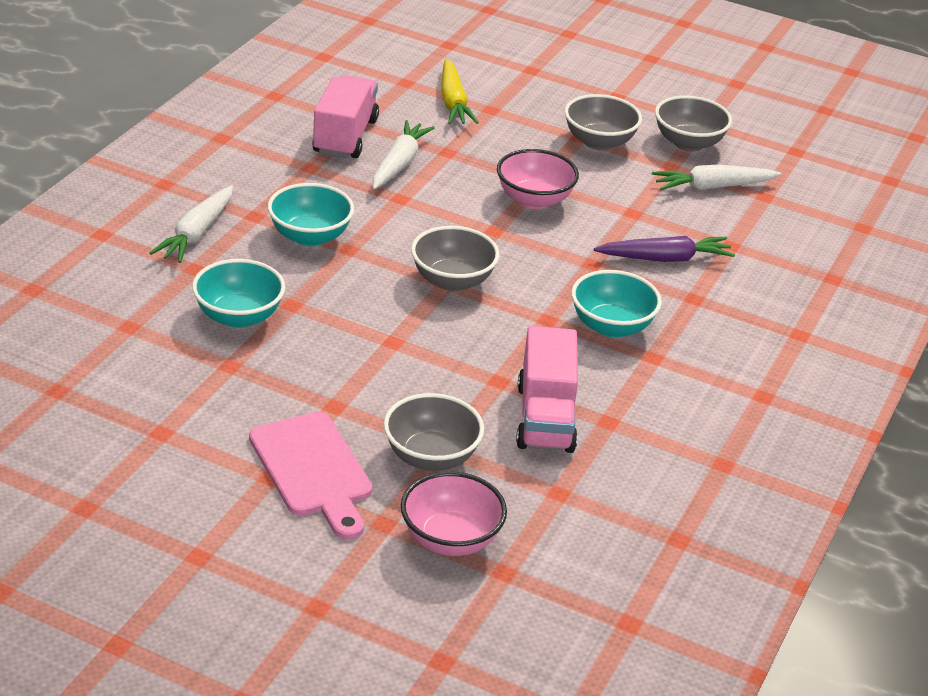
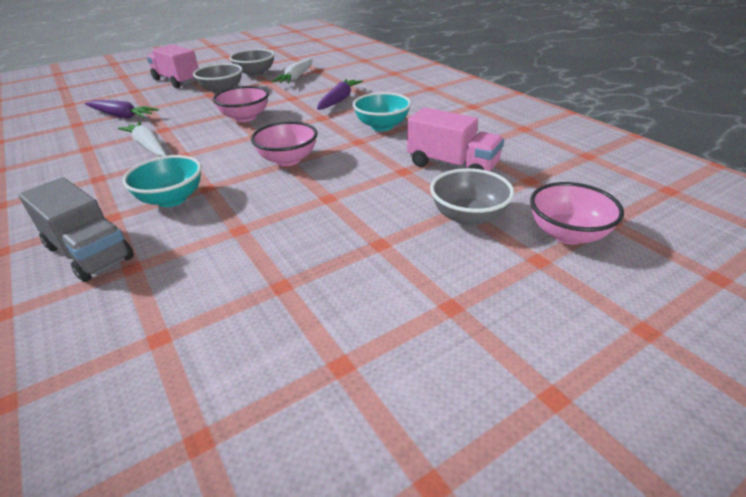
camera: 55 degrees left, 0 degrees up
white carrot [150,185,233,263] -> grey truck [19,177,134,282]
turquoise bowl [192,259,285,328] -> none
pink cutting board [249,412,372,540] -> none
pink truck [312,75,379,158] -> pink truck moved to [147,44,199,88]
grey bowl [411,226,500,291] -> pink bowl [251,121,318,166]
yellow carrot [441,59,479,124] -> purple carrot [85,100,159,119]

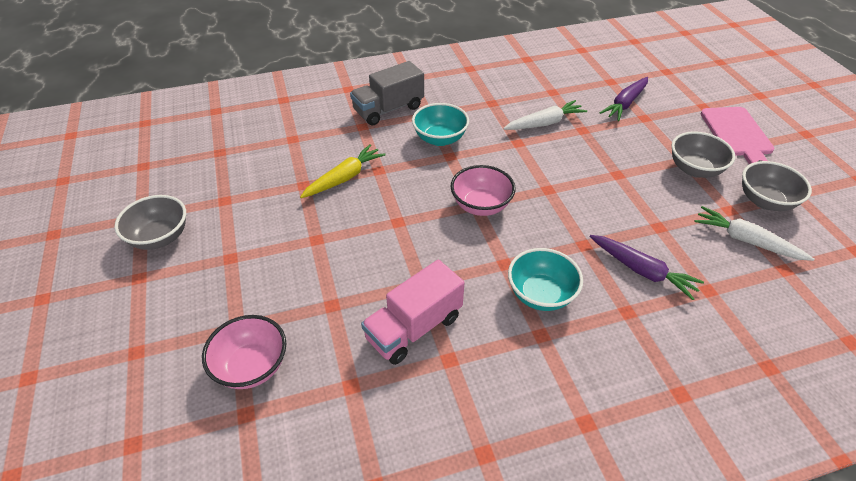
camera: 105 degrees right, 10 degrees up
pink truck [147,44,199,88] -> pink cutting board [701,107,774,164]
pink bowl [213,86,269,122] -> none
grey bowl [430,168,514,226] -> grey bowl moved to [114,195,186,250]
none -> yellow carrot [300,144,385,198]

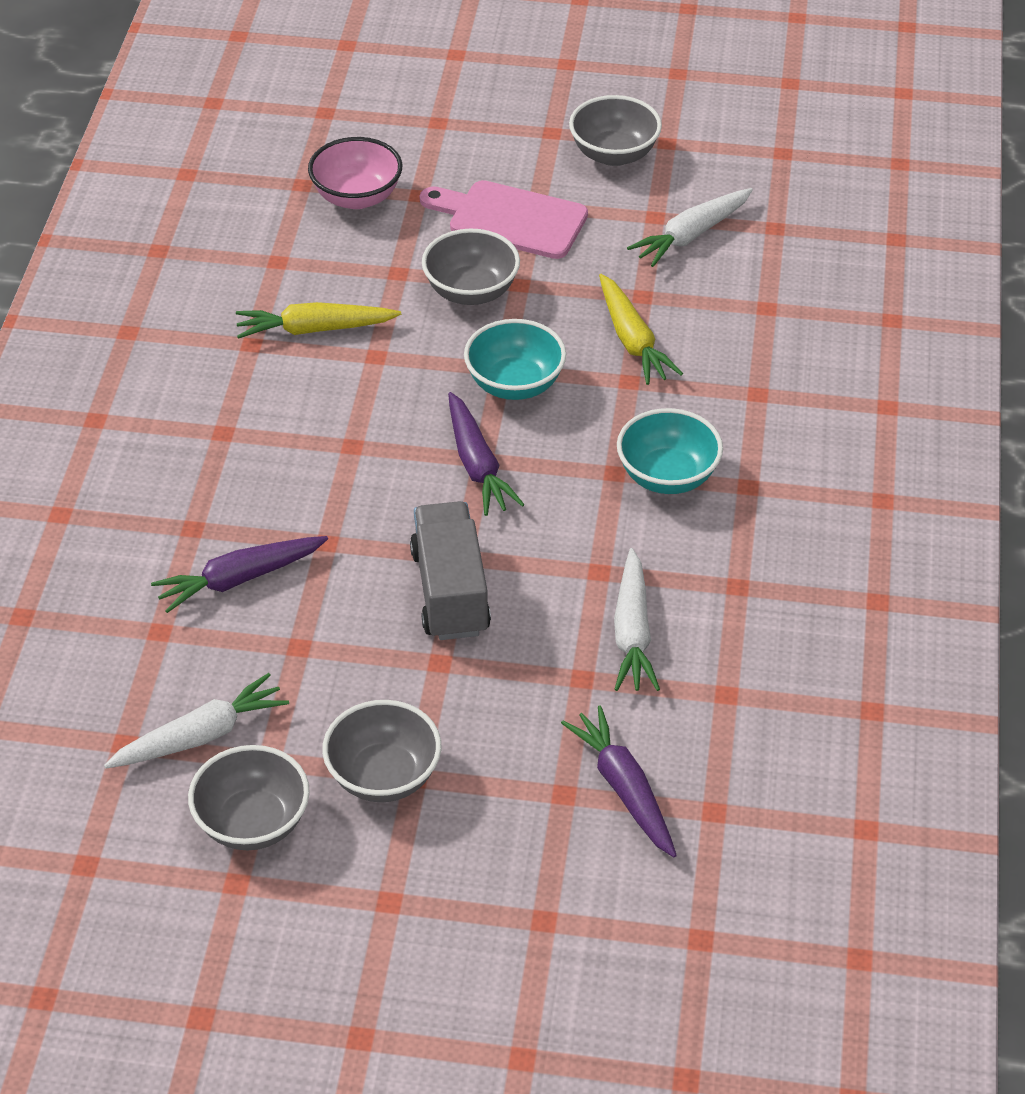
camera: 115 degrees right, 0 degrees up
grey truck [350,61,424,126] -> grey truck moved to [410,501,491,640]
pink truck [361,260,465,365] -> yellow carrot [236,302,401,339]
pink bowl [451,165,515,216] -> purple carrot [448,392,525,516]
turquoise bowl [508,248,583,311] -> turquoise bowl moved to [464,319,566,400]
pink cutting board [701,107,774,164] -> pink cutting board moved to [420,180,588,259]
none -> grey bowl [422,229,520,305]
none -> white carrot [627,188,753,267]

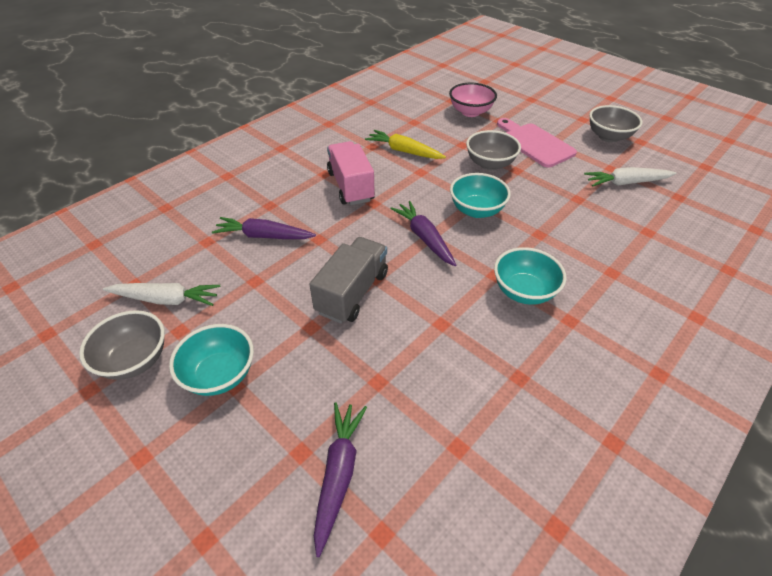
camera: 35 degrees right, 0 degrees up
grey bowl [322,700,442,802] -> turquoise bowl [169,324,254,396]
purple carrot [448,392,525,516] -> purple carrot turned 135 degrees clockwise [390,201,456,266]
yellow carrot [599,274,683,385] -> none
white carrot [614,548,660,691] -> none
none -> pink truck [327,141,375,205]

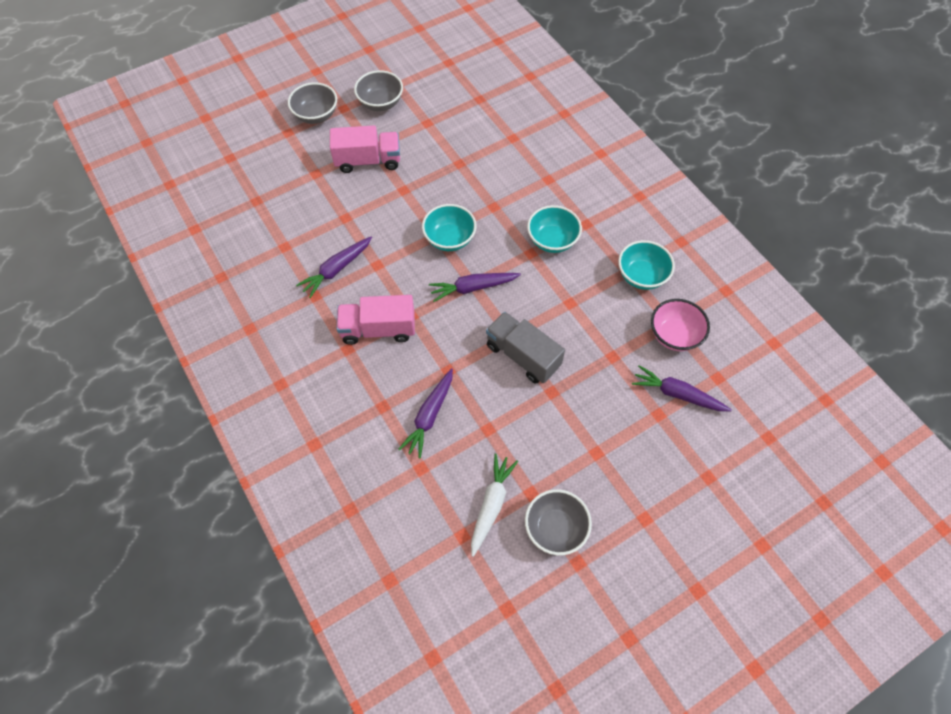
camera: 75 degrees left, 15 degrees up
turquoise bowl [169,324,254,396] -> turquoise bowl moved to [618,240,675,290]
yellow carrot [365,130,446,159] -> purple carrot [296,237,372,298]
pink bowl [449,83,497,117] -> pink bowl moved to [651,299,710,351]
grey bowl [466,130,521,170] -> grey bowl moved to [288,82,337,124]
pink cutting board [497,118,577,167] -> pink truck [330,125,400,173]
white carrot [584,167,676,187] -> none

